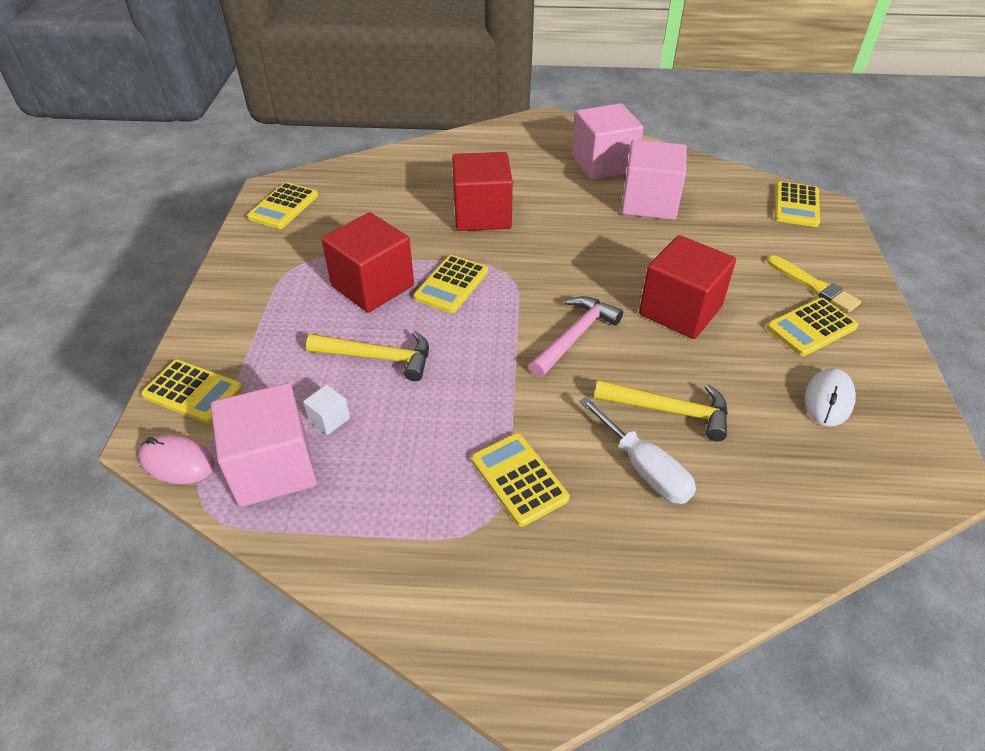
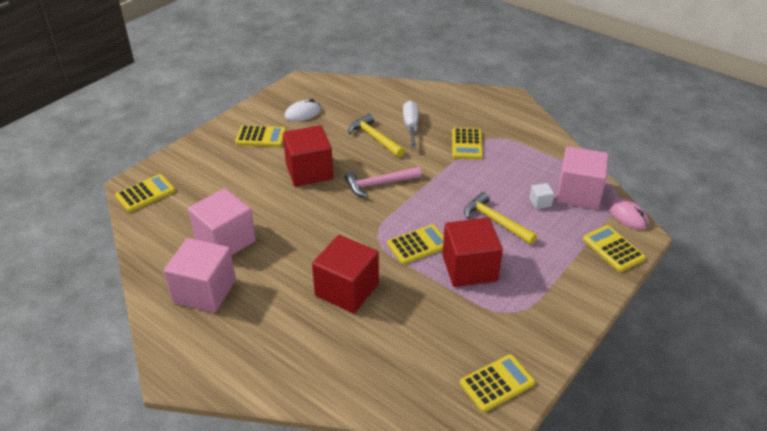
camera: 145 degrees left, 5 degrees down
yellow brush [767,255,861,313] -> none

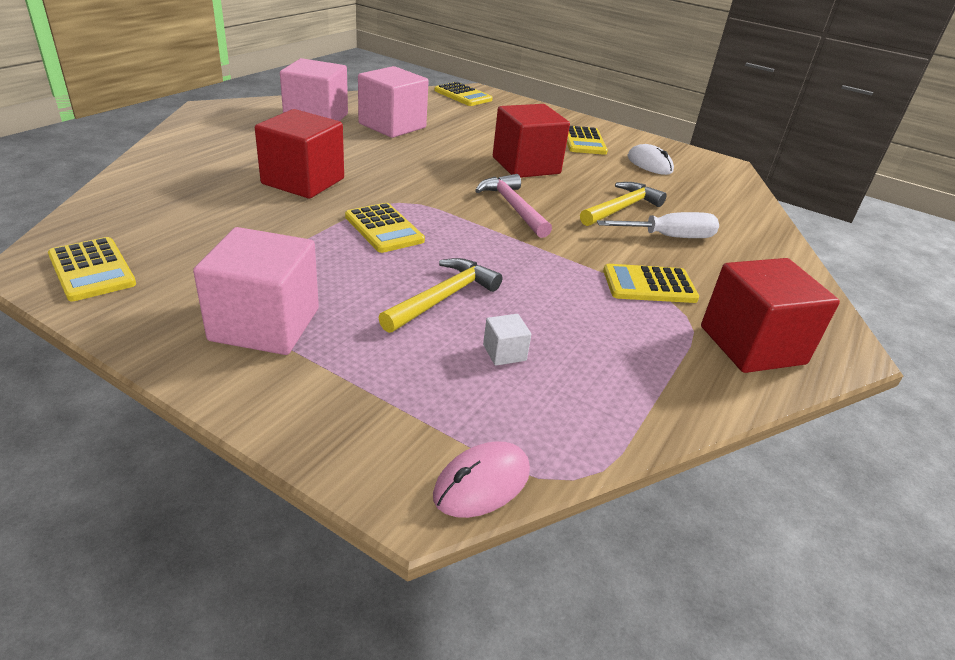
camera: 80 degrees right, 5 degrees down
red cube [442,217,503,287] -> red cube moved to [701,258,840,373]
pink cube [556,146,609,210] -> pink cube moved to [193,227,319,355]
yellow calculator [583,225,646,272] -> none

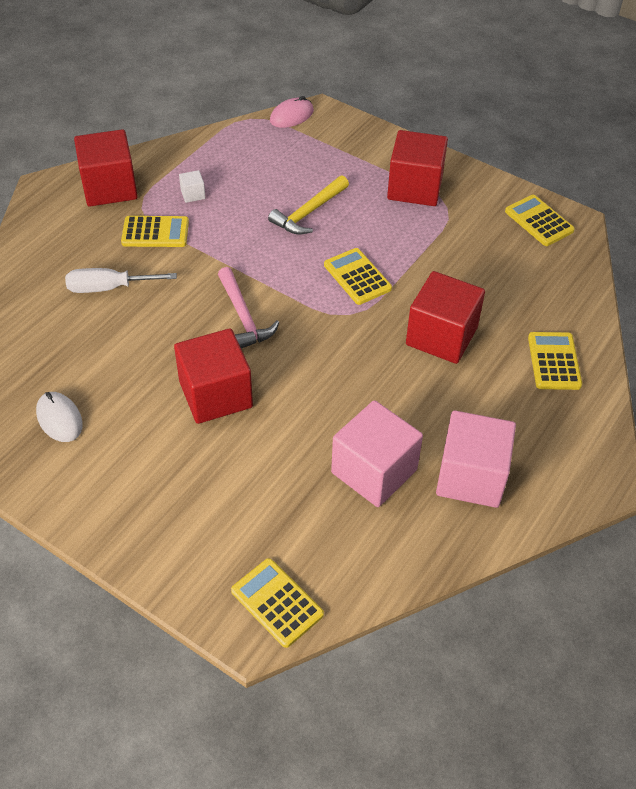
camera: 175 degrees left, 15 degrees up
pink cube [193,227,319,355] -> red cube [387,130,448,206]
white cube [483,314,531,366] -> white cube moved to [179,170,206,203]
yellow calculator [567,126,608,155] -> yellow calculator moved to [528,332,582,390]
yellow hammer [580,182,667,226] -> none

